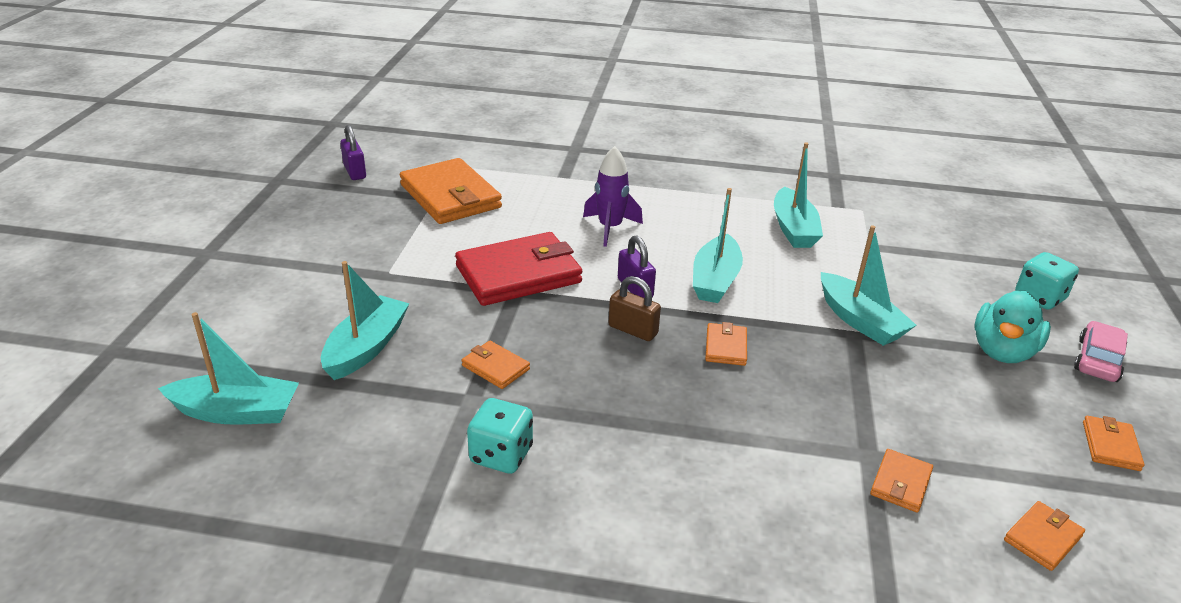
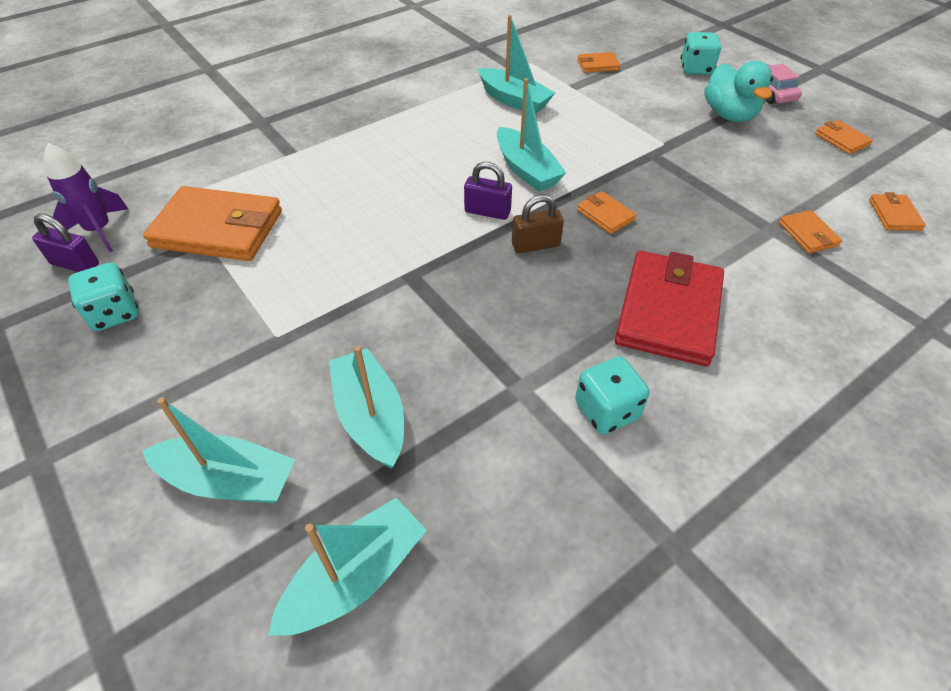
camera: 45 degrees left, 15 degrees up
red wallet [455,232,582,306] -> red wallet moved to [615,251,724,366]
orange wallet [462,341,530,389] -> orange wallet moved to [577,52,621,73]
purple rocket [583,146,643,247] -> purple rocket moved to [44,143,128,252]
turquoise boat [821,225,917,346] -> turquoise boat moved to [142,397,295,503]
none -> turquoise dice [68,263,139,331]

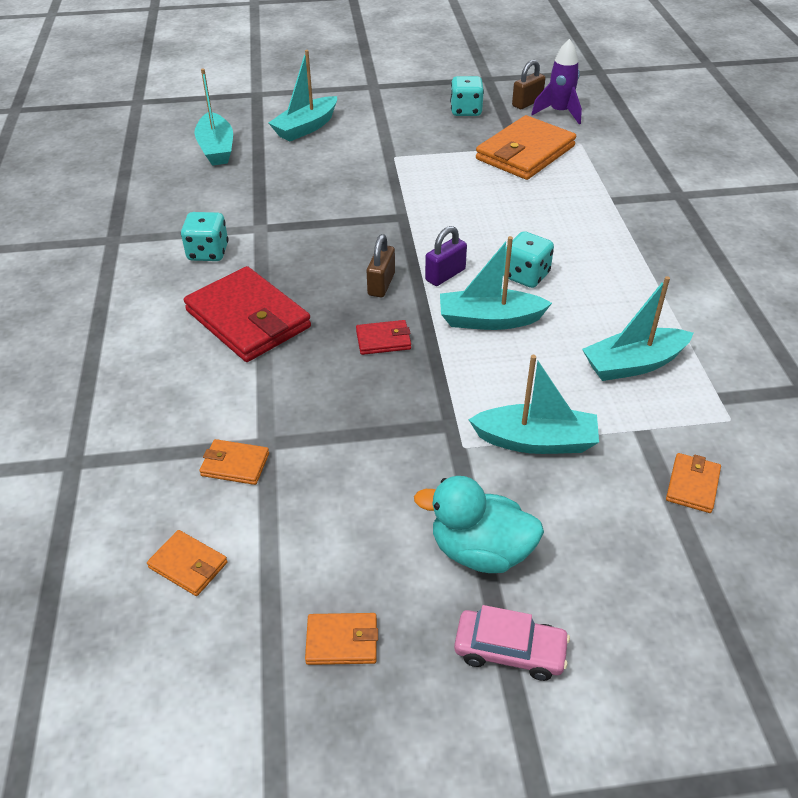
camera: 120 degrees right, 5 degrees down
purple padlock [32,214,99,272] -> brown padlock [512,60,545,109]
turquoise boat [329,346,404,469] -> turquoise boat moved to [468,355,599,454]
orange wallet [577,191,636,234] -> red wallet [356,320,411,355]
turquoise dice [681,32,721,75] -> turquoise dice moved to [503,231,554,288]

